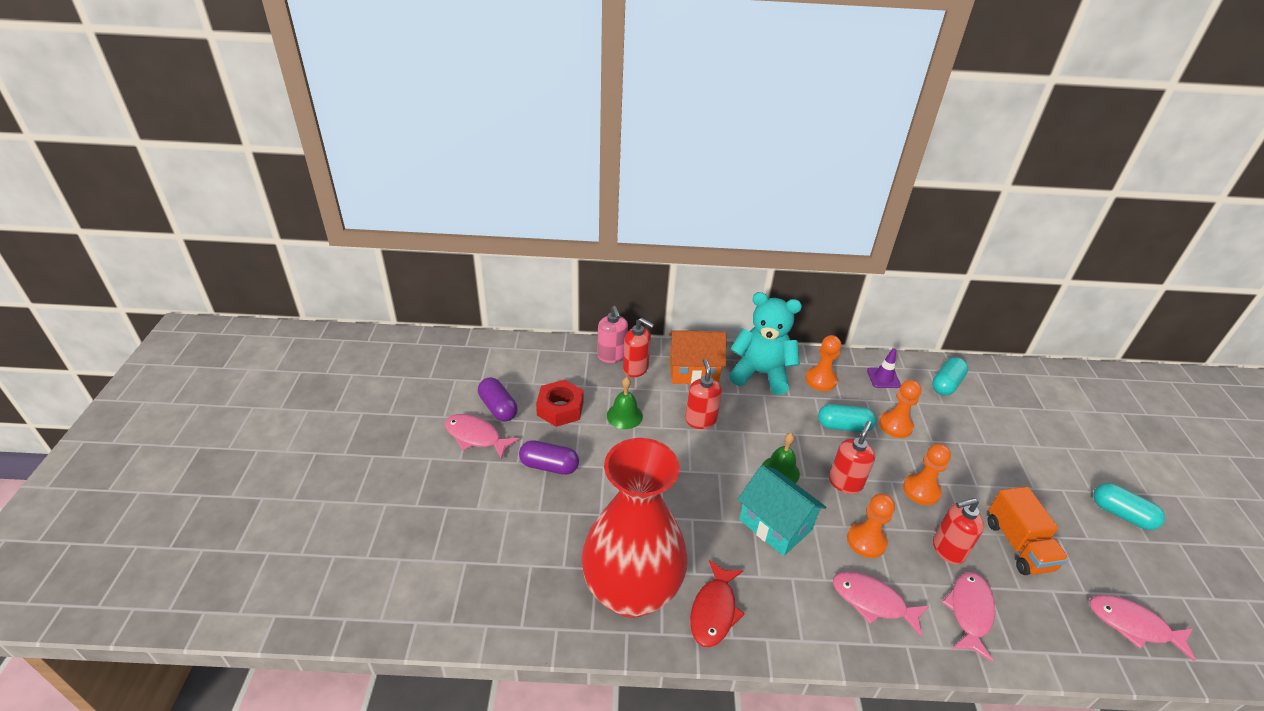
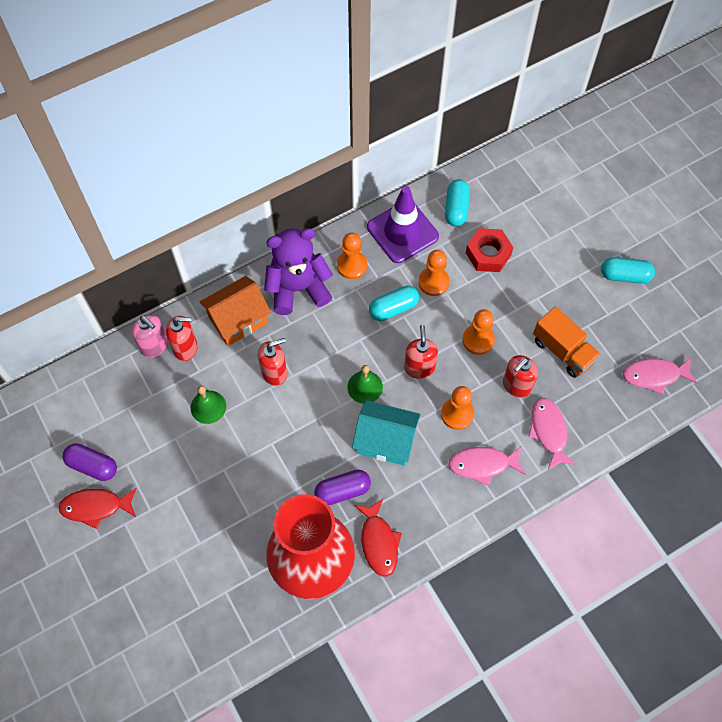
camera: 30 degrees left, 25 degrees up
pink fish [445,414,520,460] -> red fish [58,488,136,529]
purple capsule [519,440,579,475] -> purple capsule moved to [314,470,371,505]
red nut [536,380,584,427] -> red nut moved to [466,228,513,272]
red soap dispenser [685,359,722,429] -> red soap dispenser turned 105 degrees clockwise [258,338,287,386]
turquoise teddy bear [729,292,802,395] -> purple teddy bear [264,228,333,315]
purple traffic cone [867,348,901,388] -> purple traffic cone [367,186,439,263], size x2.04

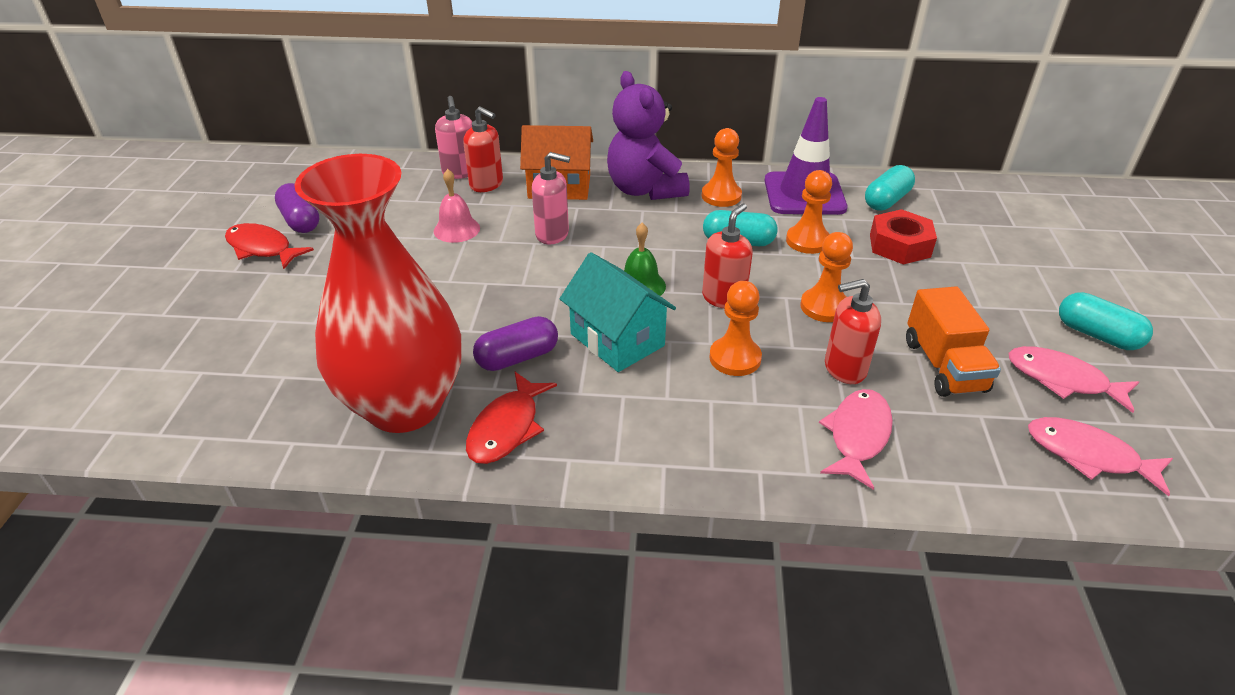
camera: 35 degrees right, 25 degrees down
green bell [190,386,226,424] -> pink bell [434,169,480,243]
red soap dispenser [258,338,287,386] -> pink soap dispenser [532,152,570,245]
purple teddy bear [264,228,333,315] -> purple teddy bear turned 135 degrees counterclockwise [607,71,690,200]
purple capsule [314,470,371,505] -> purple capsule turned 45 degrees counterclockwise [473,316,558,371]
pink fish [448,447,525,486] -> pink fish moved to [1008,346,1139,413]

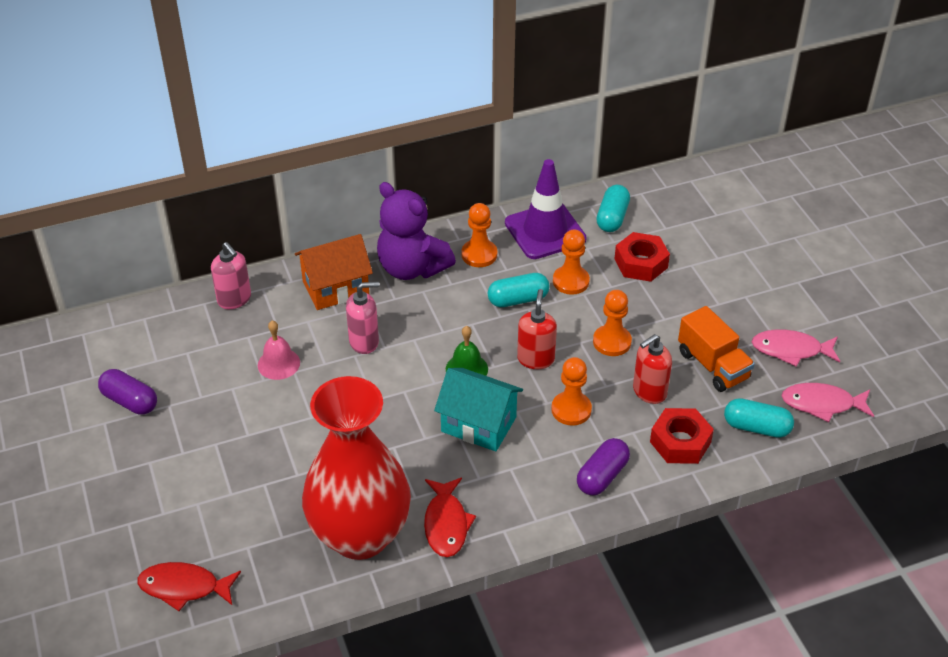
camera: 25 degrees left, 5 degrees up
red fish [225,223,314,269] -> red fish moved to [137,562,241,611]
red soap dispenser [463,106,503,192] -> none
purple capsule [473,316,558,371] -> purple capsule moved to [577,438,630,495]
pink fish [819,389,893,490] -> red nut [650,408,714,464]
turquoise capsule [1059,292,1153,350] -> turquoise capsule moved to [724,398,794,438]

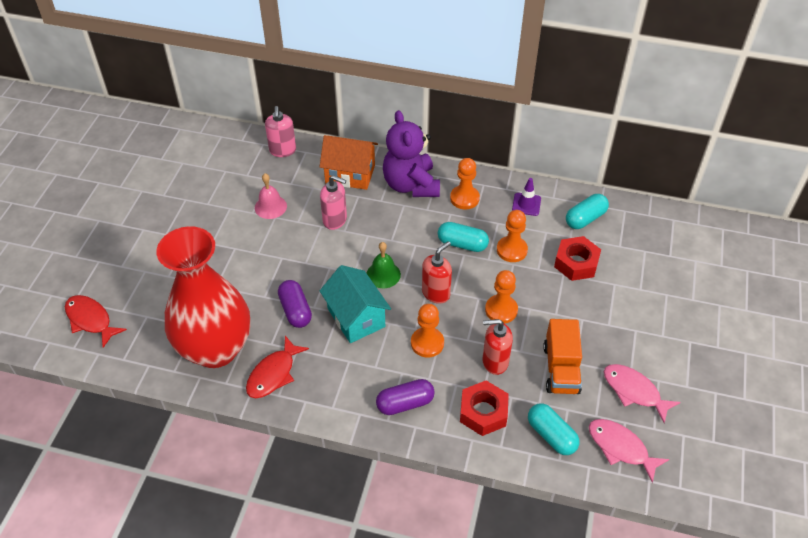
camera: 35 degrees right, 5 degrees up
purple capsule [98,369,157,415] -> purple capsule moved to [278,280,312,328]
purple traffic cone [505,159,587,259] -> purple traffic cone [512,178,541,216], size x0.49

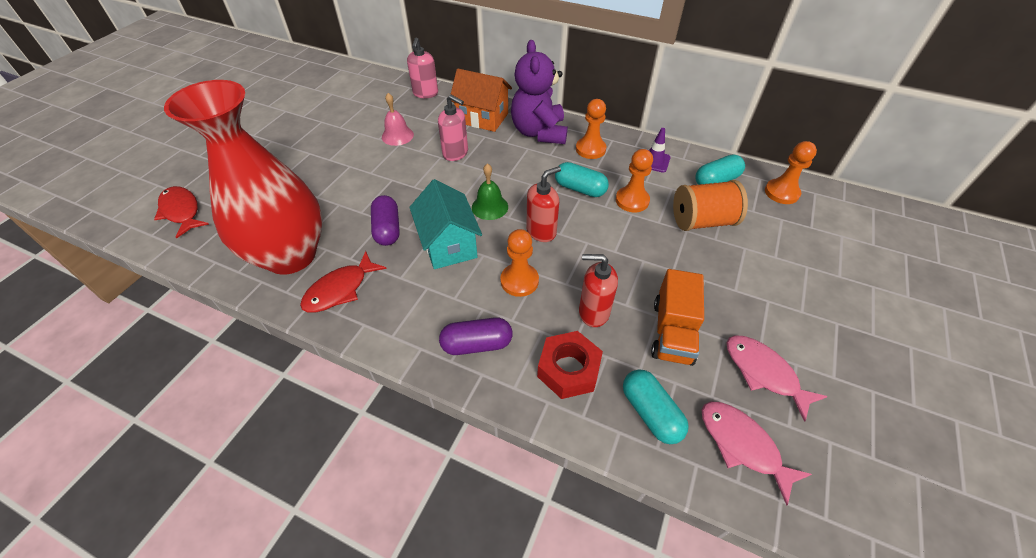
camera: 10 degrees right, 0 degrees up
orange pawn [485,270,518,323] -> orange pawn moved to [765,141,817,204]
red nut [554,236,601,281] -> orange spool [673,180,748,231]

